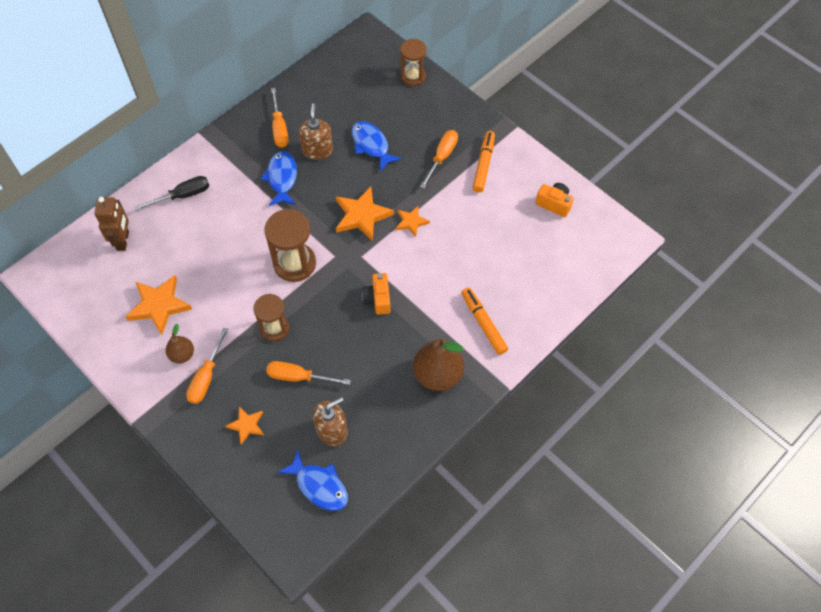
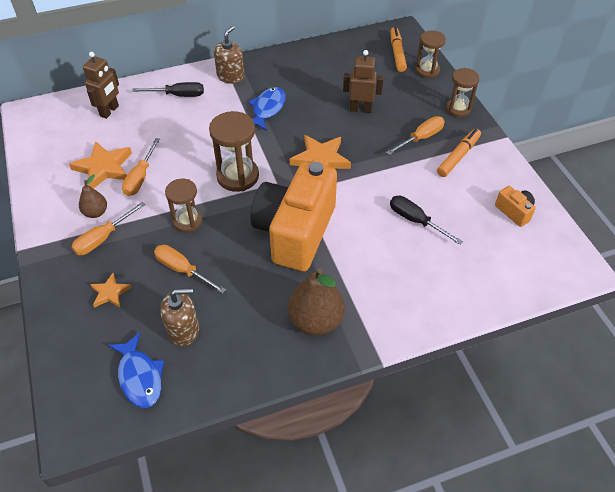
camera: 25 degrees right, 10 degrees down
orange screwdriver [271,88,288,148] -> orange screwdriver moved to [122,138,160,196]
brown soap dispenser [299,103,333,160] -> brown soap dispenser moved to [214,26,245,84]
blue fish [352,121,402,172] -> brown robot [343,50,384,113]
orange camera [362,273,391,315] -> orange camera [250,161,337,272], size x2.48
orange star [396,206,430,237] -> none
orange marker [461,287,508,355] -> orange marker moved to [390,27,407,72]
none -> black screwdriver [390,196,463,245]
none -> brown hourglass [446,68,480,117]

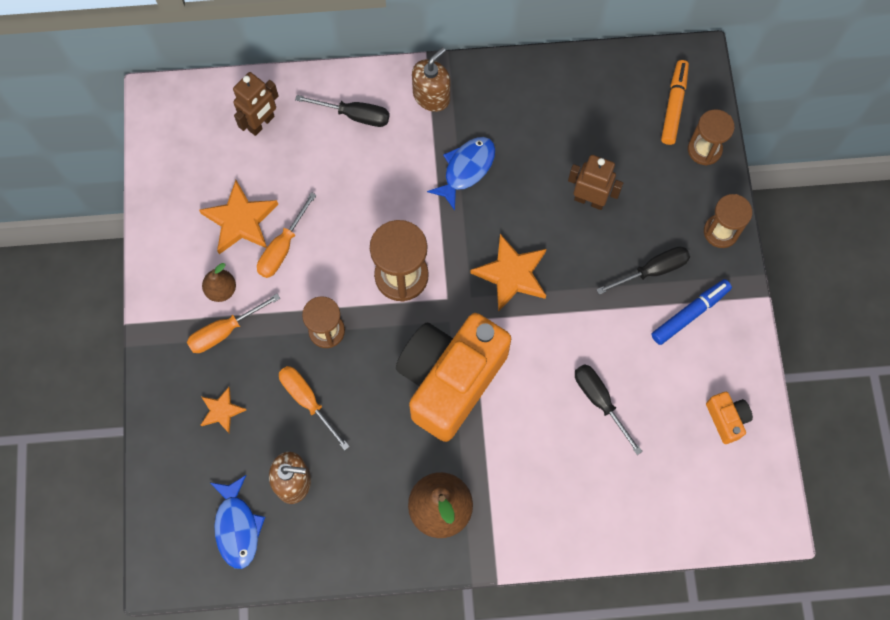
camera: 15 degrees right, 20 degrees up
orange screwdriver [386,116,445,155] -> black screwdriver [596,246,690,295]
orange marker [437,129,481,177] -> blue marker [651,279,732,345]

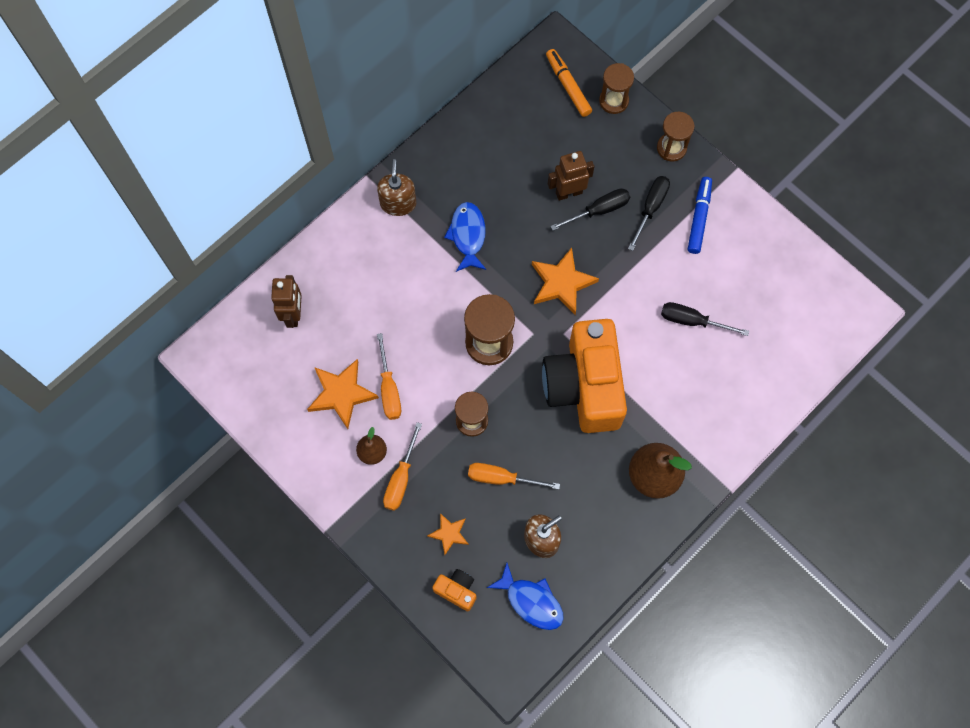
camera: 40 degrees left, 0 degrees up
black screwdriver [295,95,390,127] -> black screwdriver moved to [550,188,630,231]
orange camera [706,392,753,444] -> orange camera moved to [432,569,476,611]

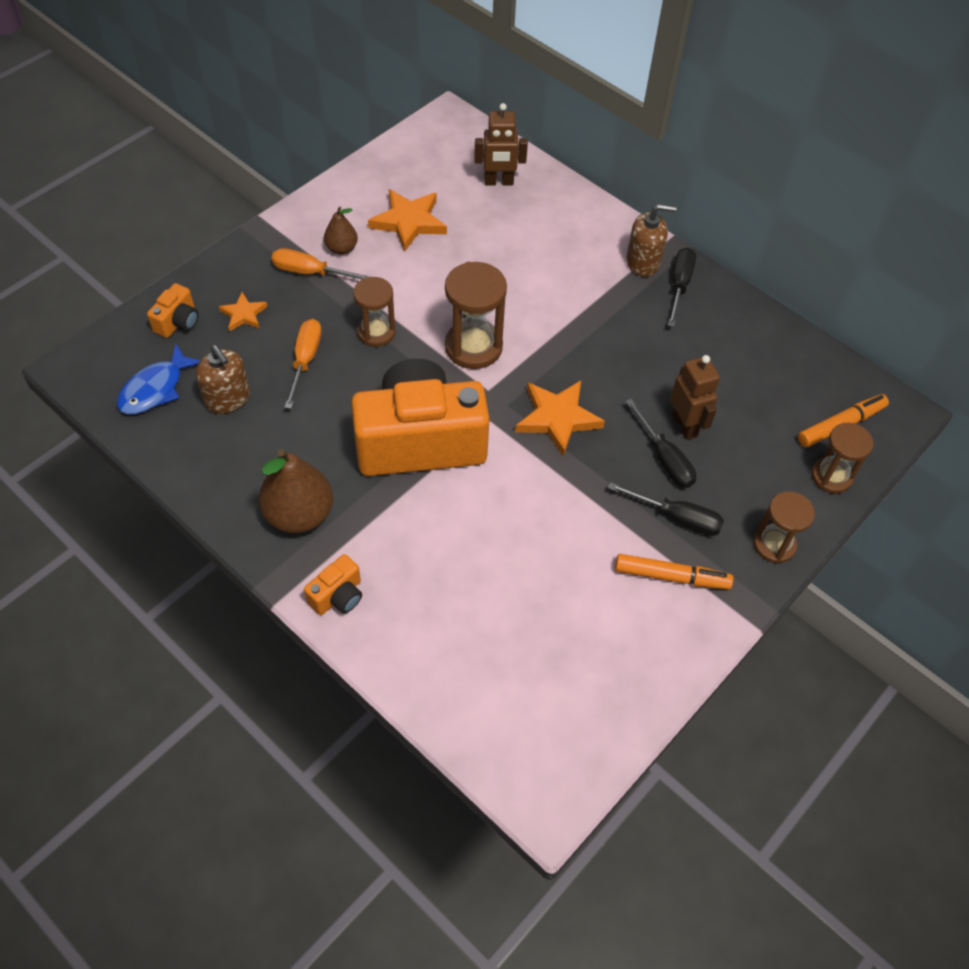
camera: 85 degrees right, 15 degrees down
orange screwdriver [377,333,401,420] -> none
blue fish [444,202,486,272] -> none
black screwdriver [661,302,749,336] -> black screwdriver moved to [668,247,696,327]
blue marker [688,177,712,254] -> orange marker [615,554,733,590]
none -> orange camera [304,554,362,615]

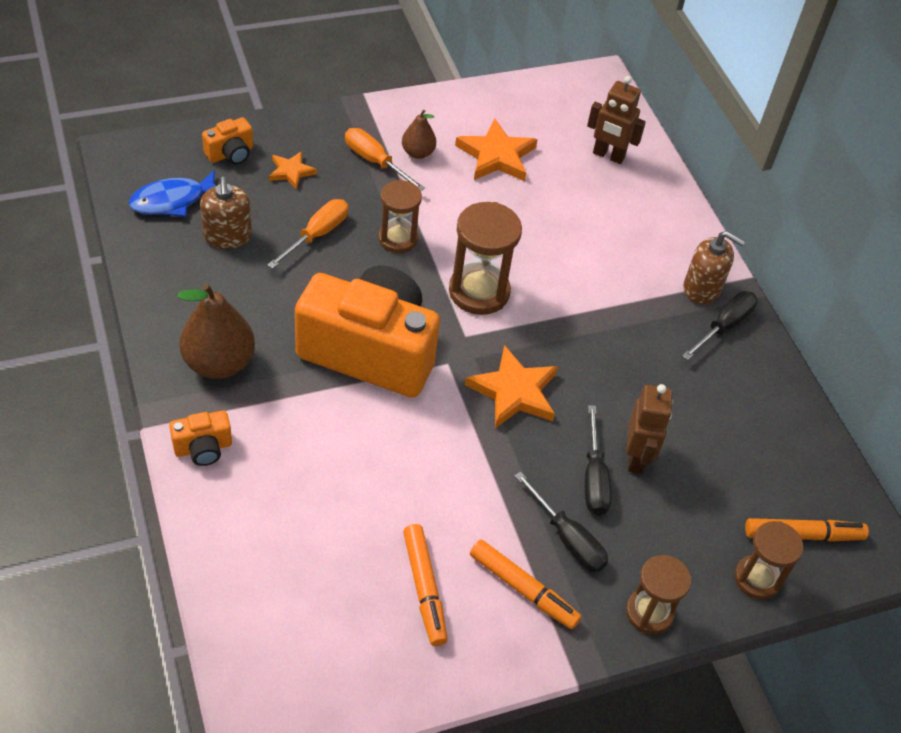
camera: 25 degrees right, 5 degrees down
none -> orange marker [403,524,448,646]

